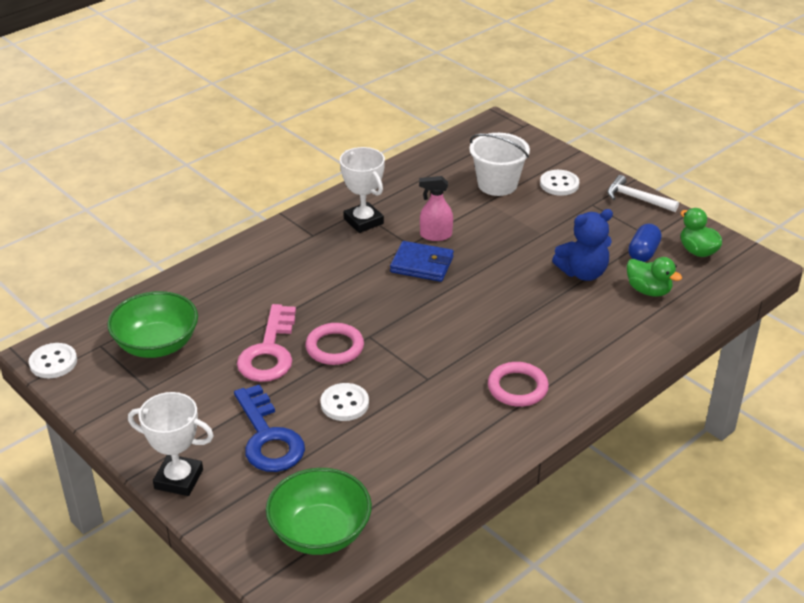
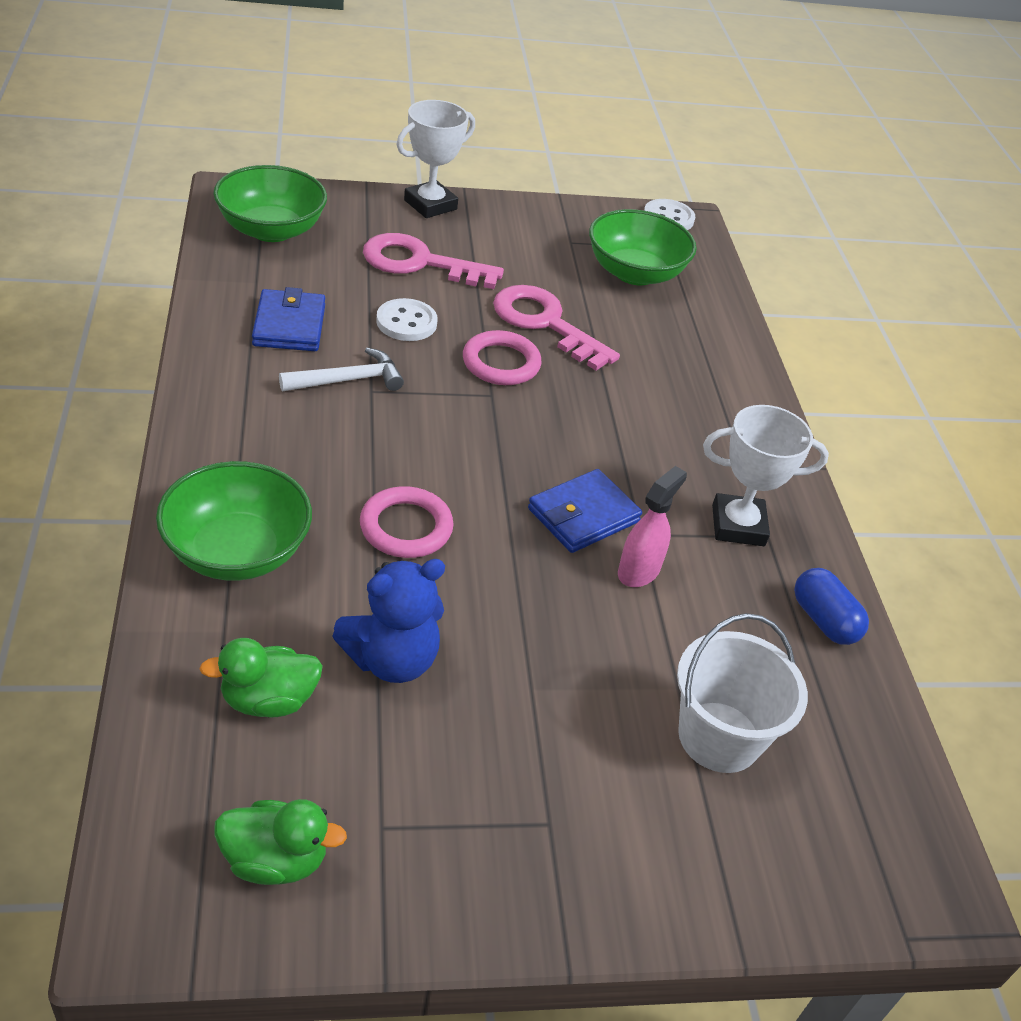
camera: 120 degrees right, 5 degrees up
blue key [234,384,305,472] -> pink key [363,233,504,289]
pink ring [488,362,549,407] -> pink ring moved to [360,486,453,558]
white button [540,170,579,196] -> none
blue teddy bear [552,209,613,281] -> blue teddy bear turned 135 degrees counterclockwise [332,559,445,683]
white hammer [607,175,679,212] -> white hammer moved to [279,348,404,391]
blue capsule [628,224,662,262] -> blue capsule moved to [794,568,869,645]
none -> green bowl [156,461,312,580]
none -> blue wallet [252,287,325,351]

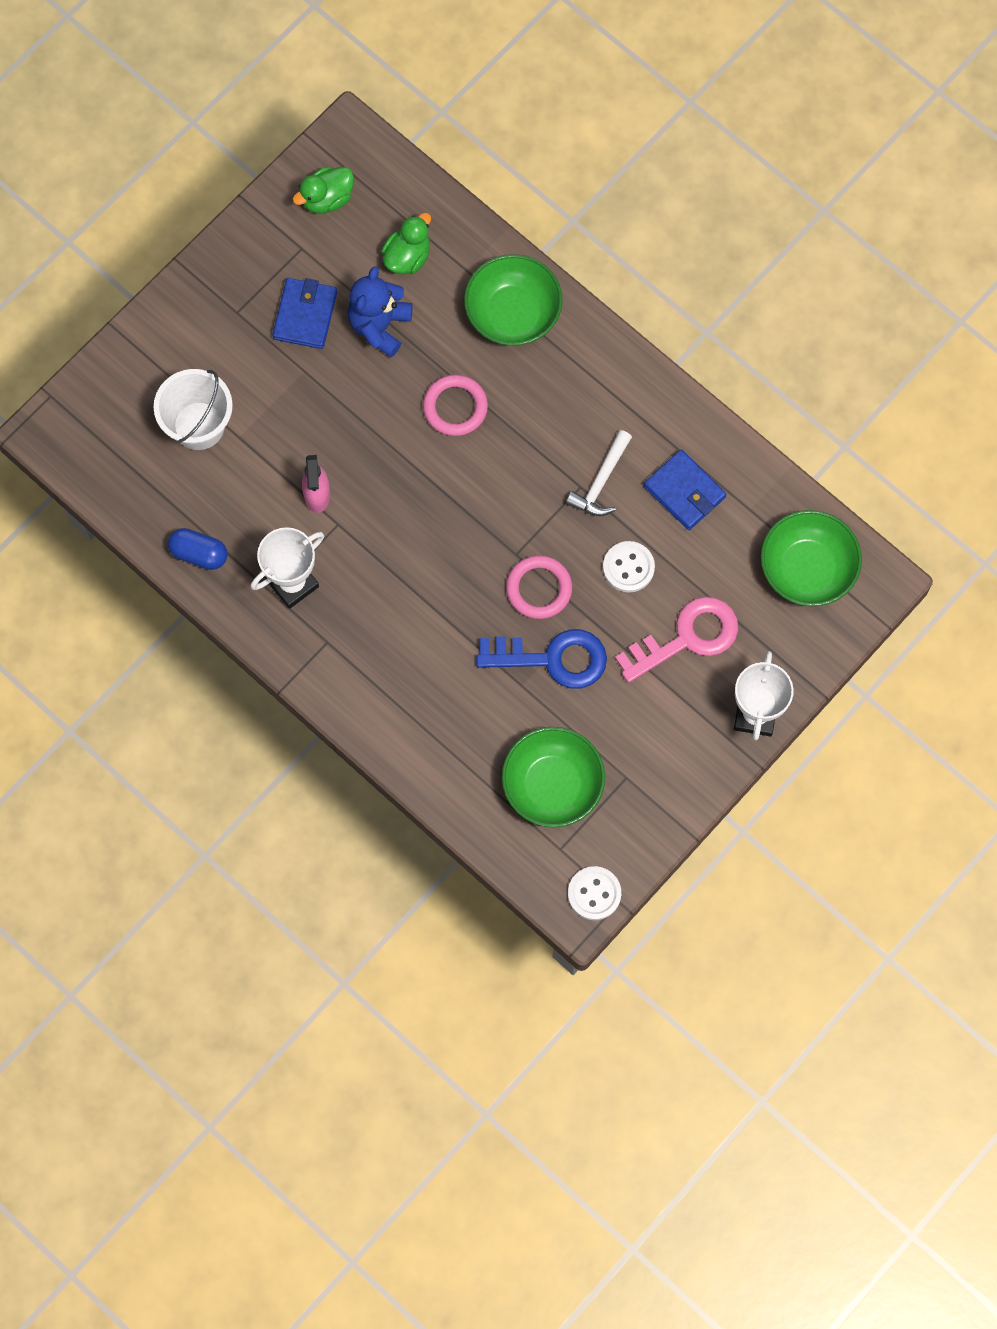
camera: 145 degrees right, 30 degrees up
pink key [493,285,620,371] -> blue key [476,629,607,689]
blue wallet [528,469,642,553] -> blue wallet moved to [272,278,337,349]

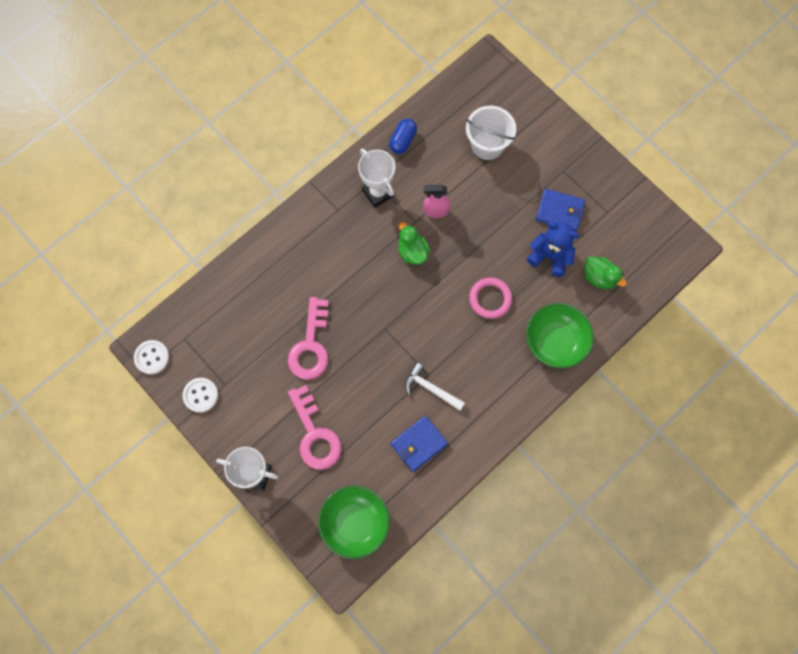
camera: 95 degrees right, 0 degrees up
green duck [293,167,354,214] -> green duck moved to [398,222,430,265]
blue key [476,629,607,689] -> pink key [288,297,329,380]
green bowl [502,727,605,828] -> none
pink ring [506,555,572,619] -> none
white button [603,541,655,592] -> white button moved to [183,378,218,413]

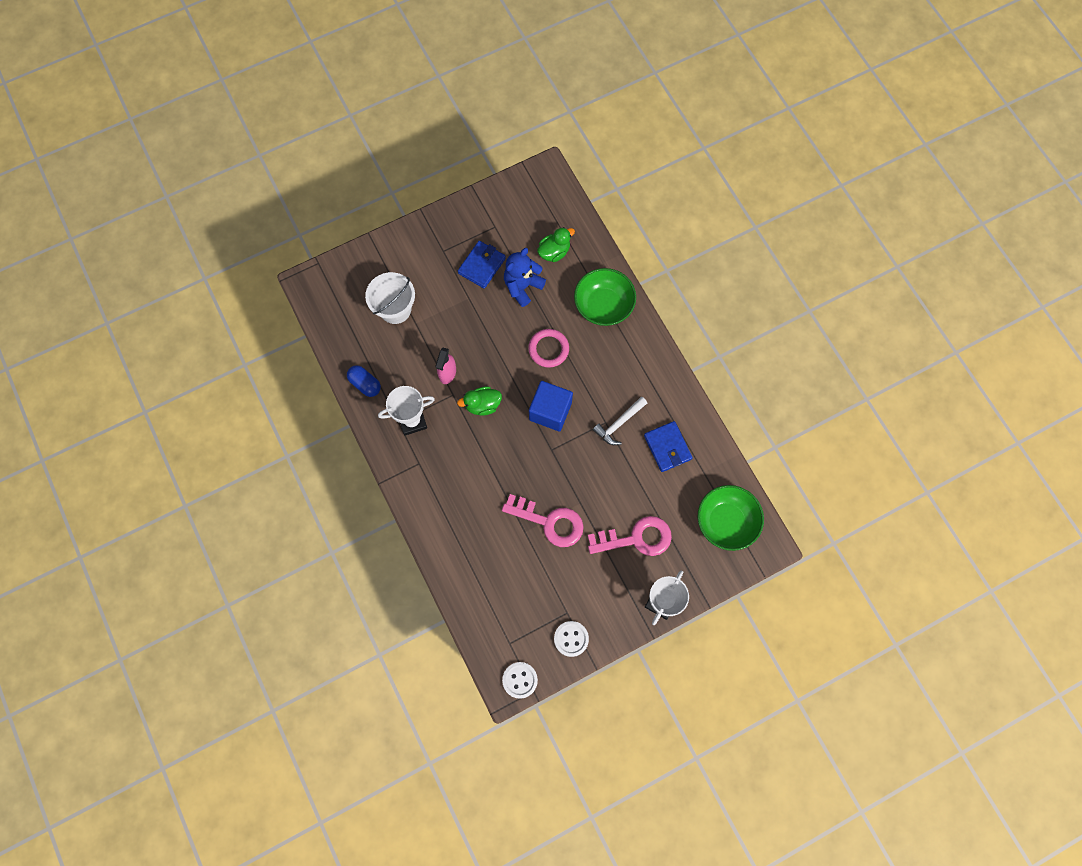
camera: 75 degrees left, 0 degrees up
none -> blue cube [529,381,573,431]

